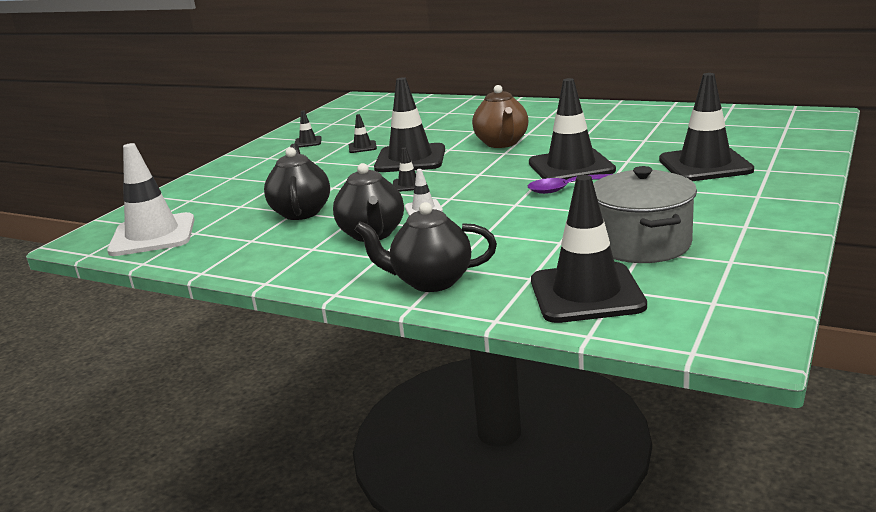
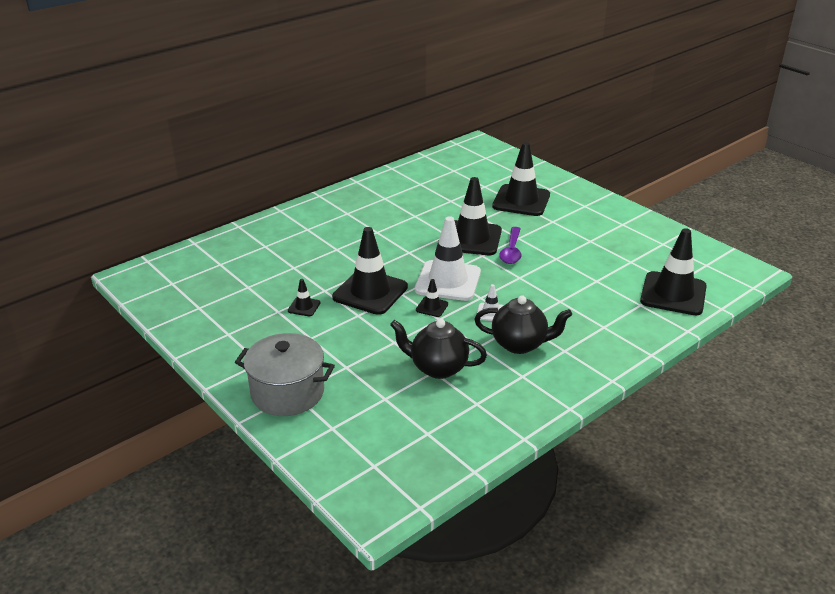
camera: 70 degrees left, 10 degrees up
white traffic cone [107,143,195,256] -> white traffic cone moved to [415,216,481,301]
black traffic cone [295,111,322,148] -> none
black teapot [355,202,497,292] -> none
brown teapot [472,85,528,148] -> none
grey pot [593,166,697,263] -> grey pot moved to [235,333,335,416]

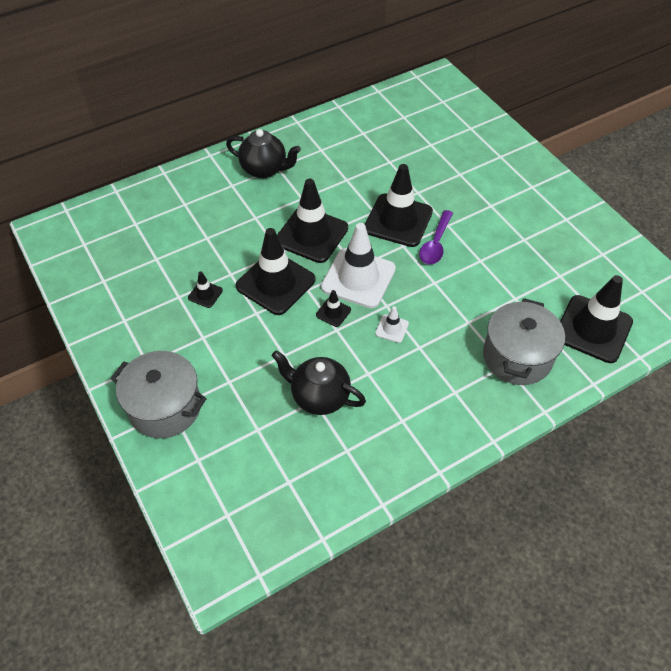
camera: 10 degrees right, 20 degrees up
black teapot [474,295,572,354] -> black teapot moved to [226,129,301,178]
black traffic cone [492,142,550,216] -> black traffic cone moved to [277,179,348,263]
none -> grey pot [483,298,565,385]

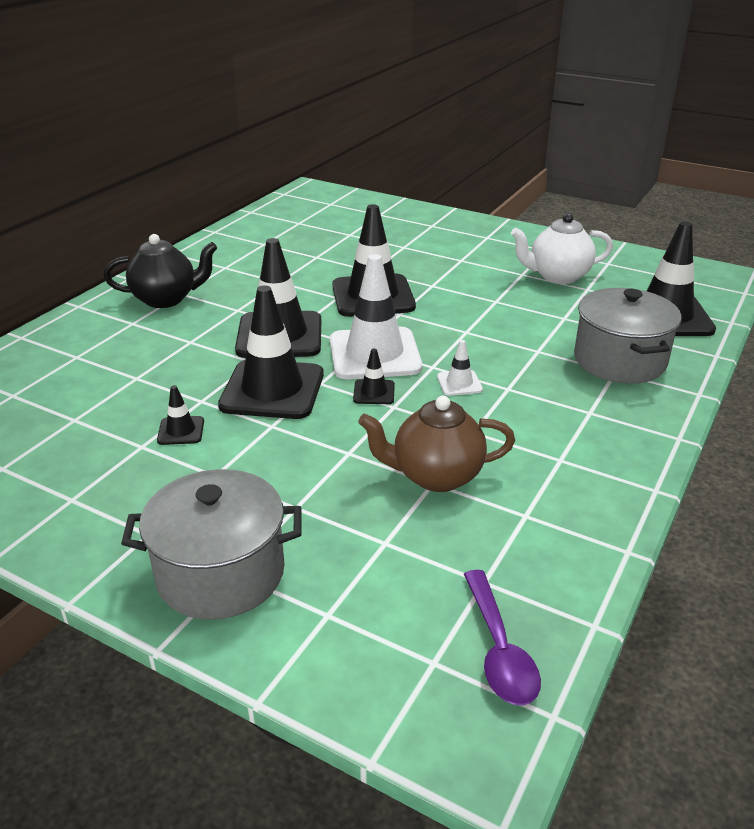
camera: 30 degrees left, 20 degrees down
black teapot [272,350,366,415] -> brown teapot [358,396,515,492]
purple spoon [419,210,453,265] -> purple spoon moved to [464,570,541,705]
none -> white teapot [511,213,613,284]

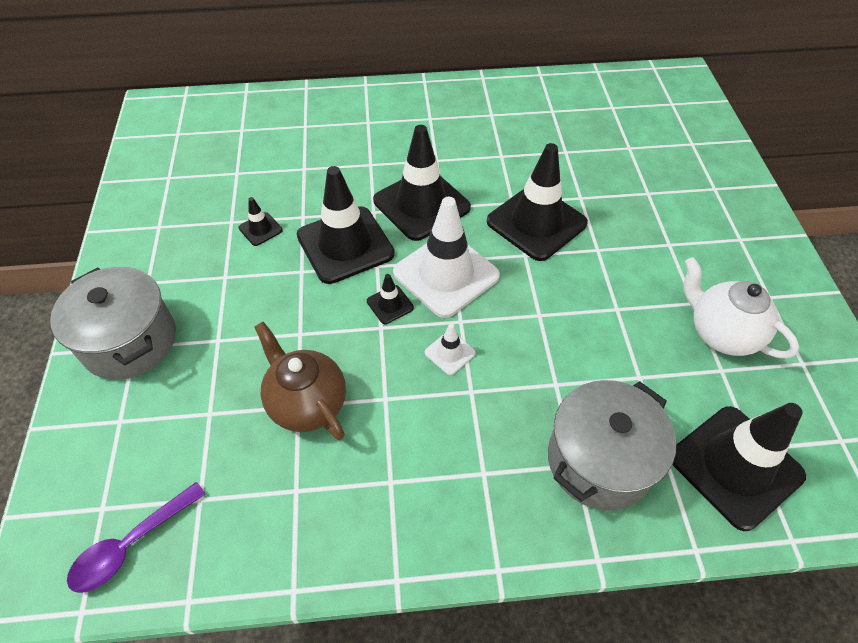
camera: 55 degrees right, 20 degrees up
black teapot [104,234,217,308] -> none

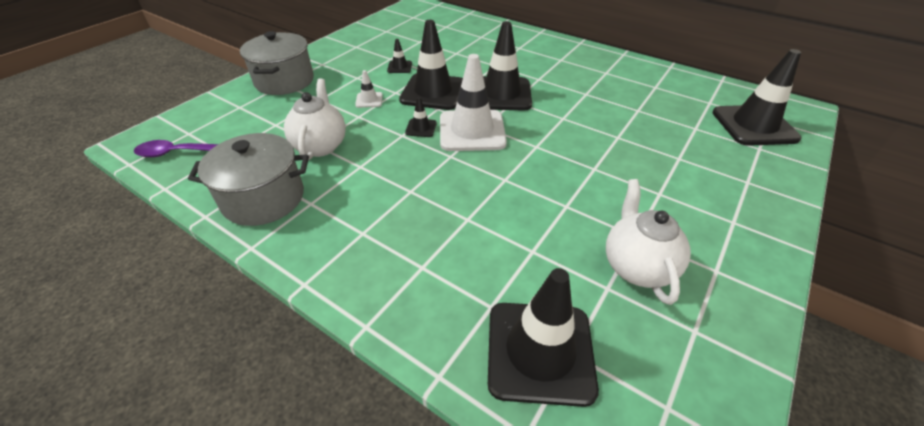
camera: 40 degrees right, 10 degrees down
brown teapot [255,322,346,440] -> white teapot [284,79,346,161]
white traffic cone [425,323,476,375] -> white traffic cone moved to [355,70,383,108]
black traffic cone [487,143,588,261] -> black traffic cone moved to [712,49,801,146]
grey pot [548,380,677,510] -> grey pot moved to [188,133,309,226]

